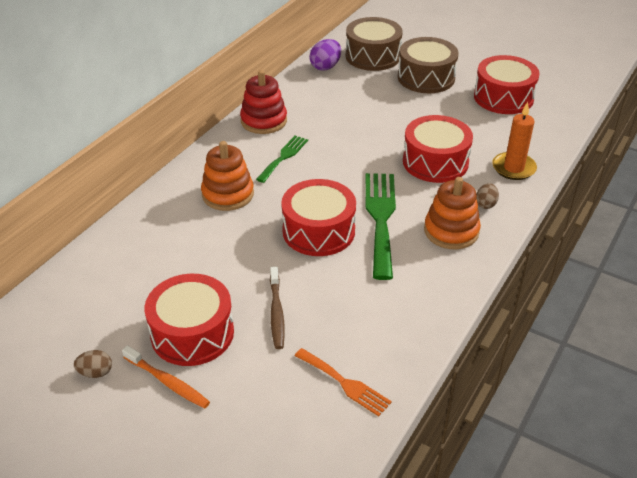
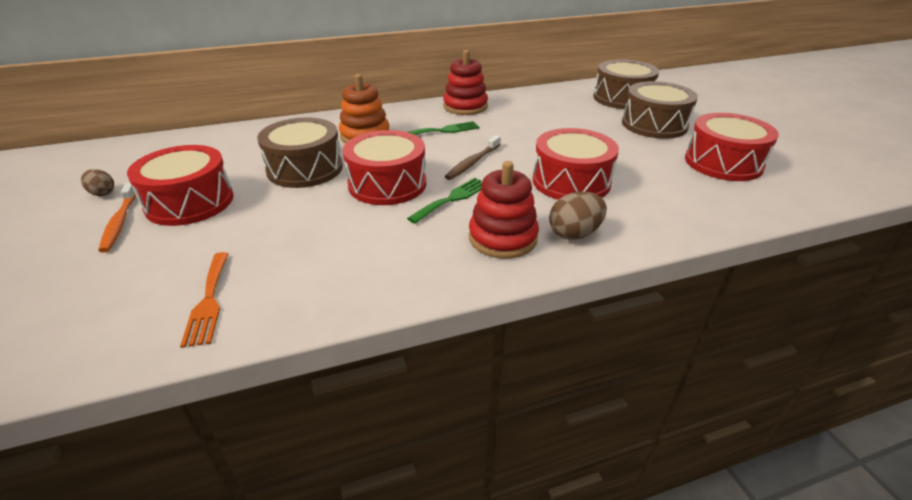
camera: 40 degrees right, 5 degrees down
brown toothbrush [270,267,285,349] -> brown toothbrush moved to [445,135,501,180]
purple egg [309,39,341,71] -> none
green fork [366,173,396,280] -> green fork [407,178,482,224], size x0.57
orange stacking toy [424,177,481,249] -> red stacking toy [469,161,539,259]
brown egg [476,183,499,209] -> brown egg [549,192,607,240], size x1.59
orange candle [492,102,537,180] -> none
none -> brown drum [257,117,343,188]

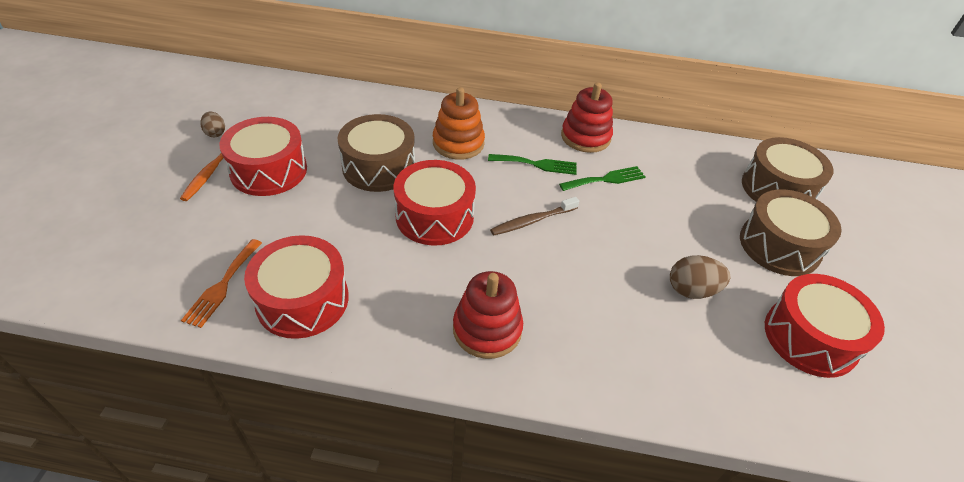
camera: 25 degrees right, 10 degrees up
green fork [407,178,482,224] -> green fork moved to [559,166,645,191]
red drum [533,128,619,200] -> red drum moved to [244,235,349,339]
brown egg [549,192,607,240] -> brown egg moved to [670,255,730,299]

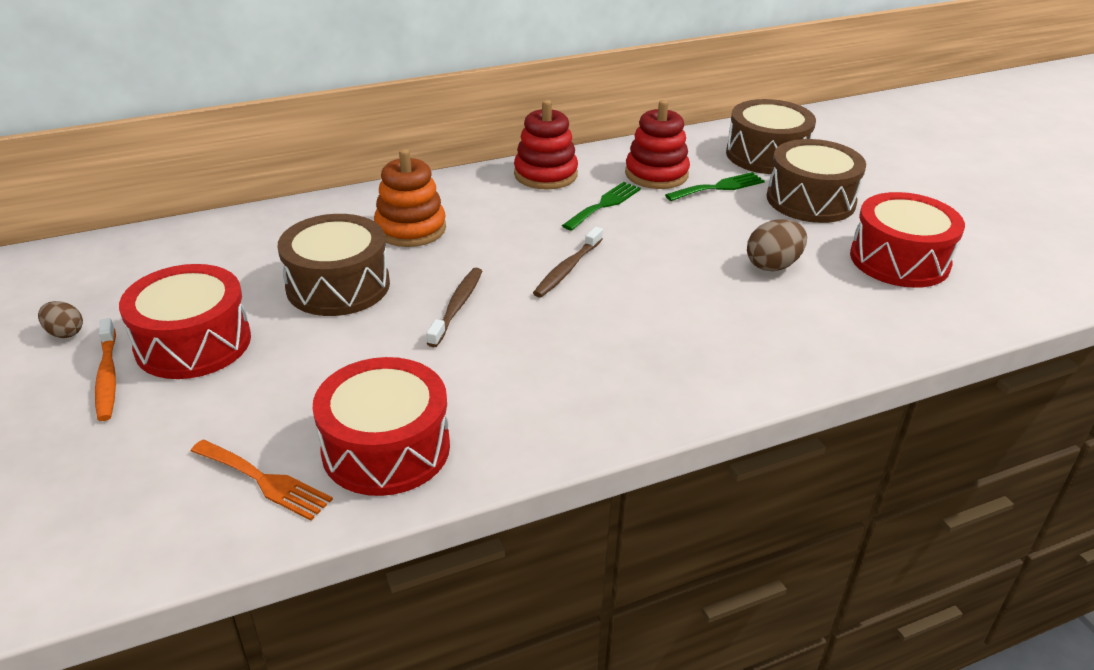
camera: 30 degrees left, 10 degrees down
orange fork [181,239,262,328] -> orange fork turned 45 degrees counterclockwise [191,440,333,520]
red drum [394,160,476,246] -> brown toothbrush [426,268,482,347]
red stacking toy [453,271,523,359] -> red stacking toy moved to [625,100,690,189]
green fork [488,154,577,175] -> green fork moved to [665,172,765,201]

